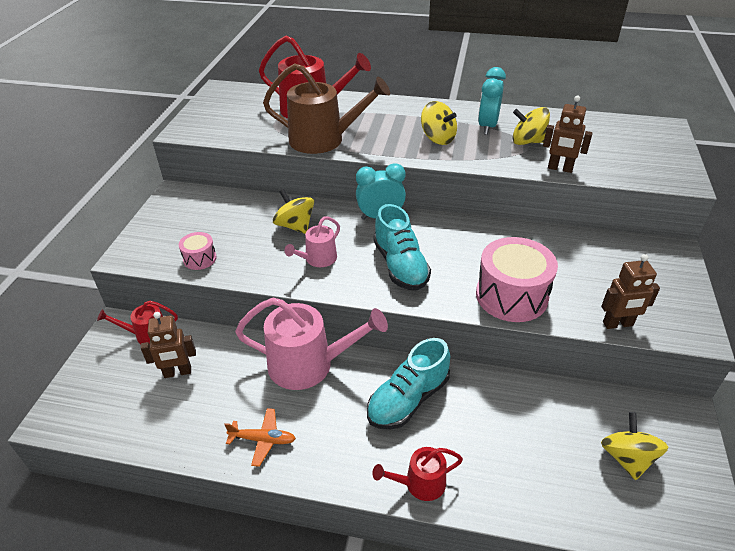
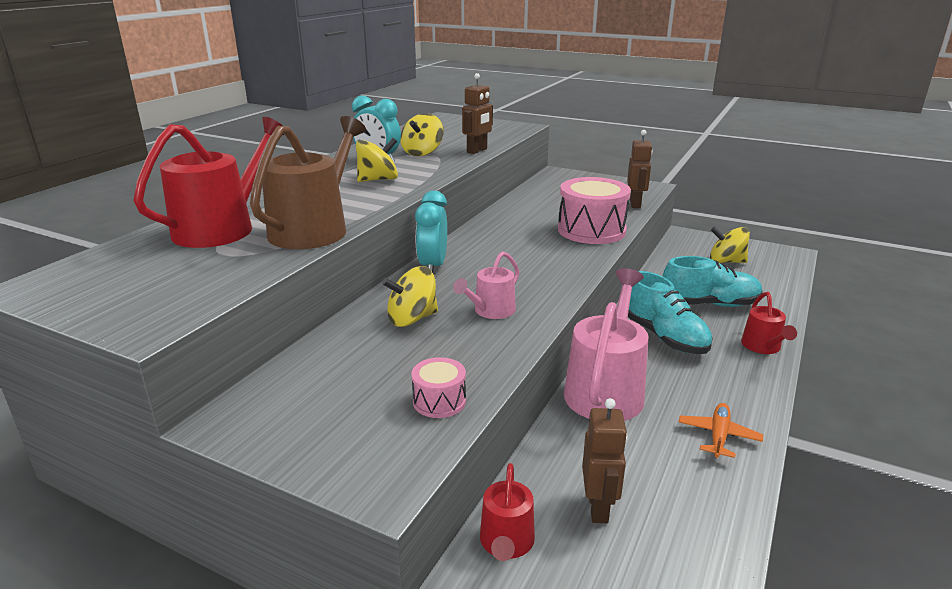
camera: 75 degrees left, 15 degrees down
pink watering can [285,216,340,267] -> pink watering can turned 75 degrees clockwise [453,251,519,319]
turquoise shoe [373,204,431,291] -> turquoise shoe moved to [663,256,763,307]

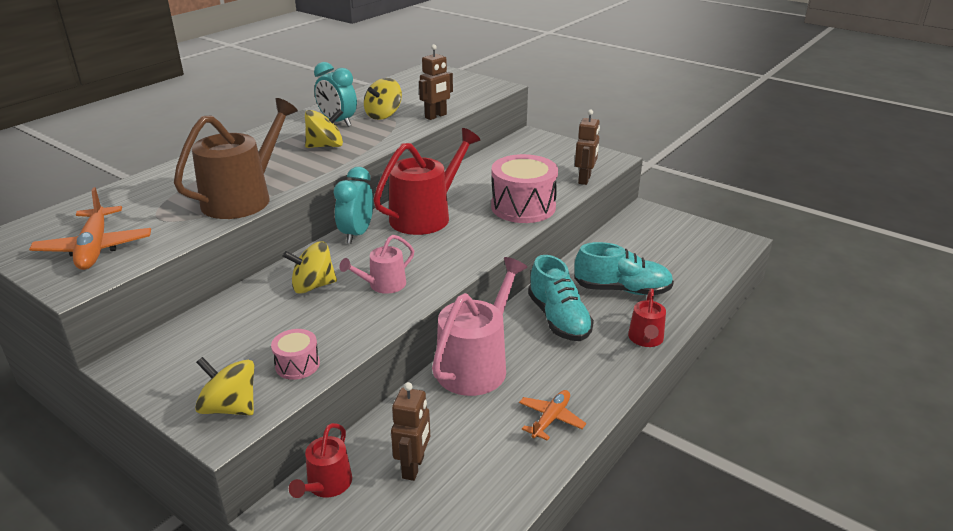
camera: 10 degrees right, 5 degrees up
red watering can [133,117,285,248] -> red watering can moved to [373,128,480,235]
yellow spinning top [710,227,750,263] -> yellow spinning top moved to [195,357,254,415]
none -> orange plane [29,187,151,270]

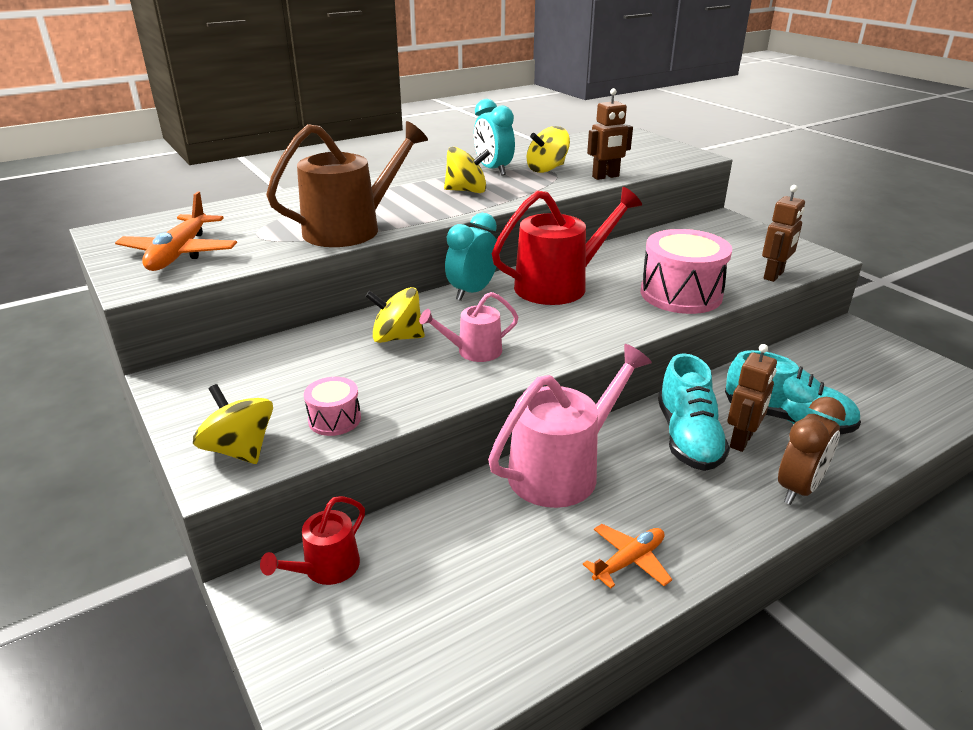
camera: 20 degrees right, 0 degrees up
brown robot [391,382,430,481] -> brown robot moved to [727,344,777,452]
red watering can [628,289,666,347] -> brown clock [778,397,846,505]

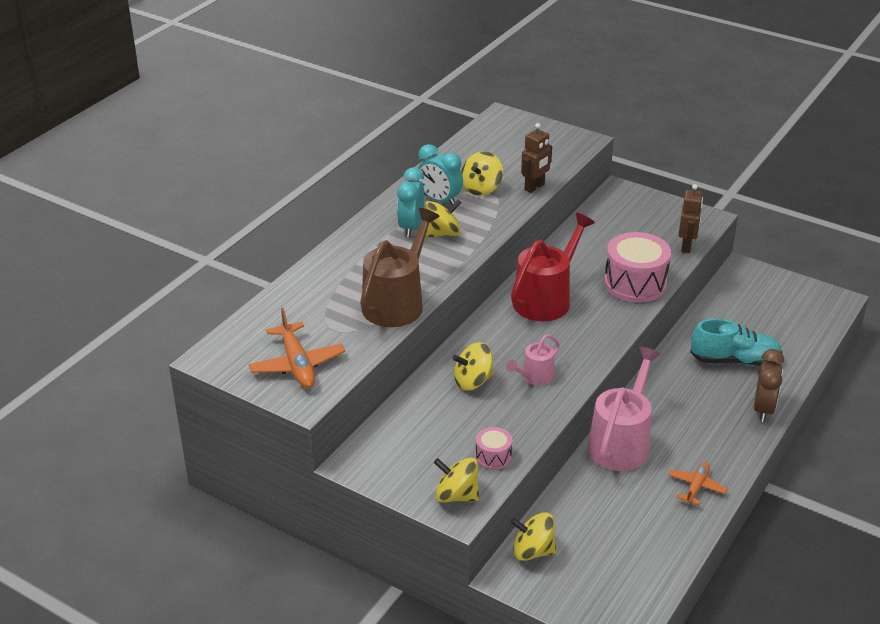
camera: 25 degrees left, 5 degrees up
red watering can [260,496,365,585] -> yellow spinning top [511,512,556,561]
turquoise clock [445,213,497,301] -> turquoise clock moved to [397,167,424,237]
turquoise shoe [658,353,730,471] -> none
brown robot [727,344,777,452] -> none

